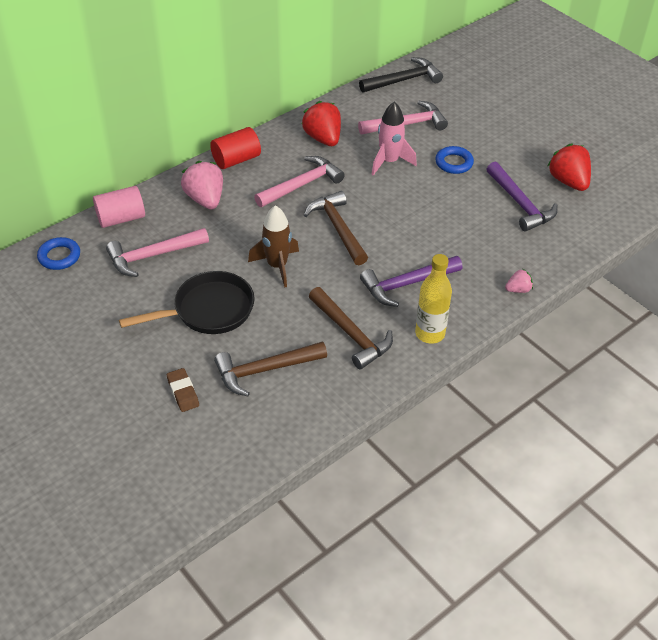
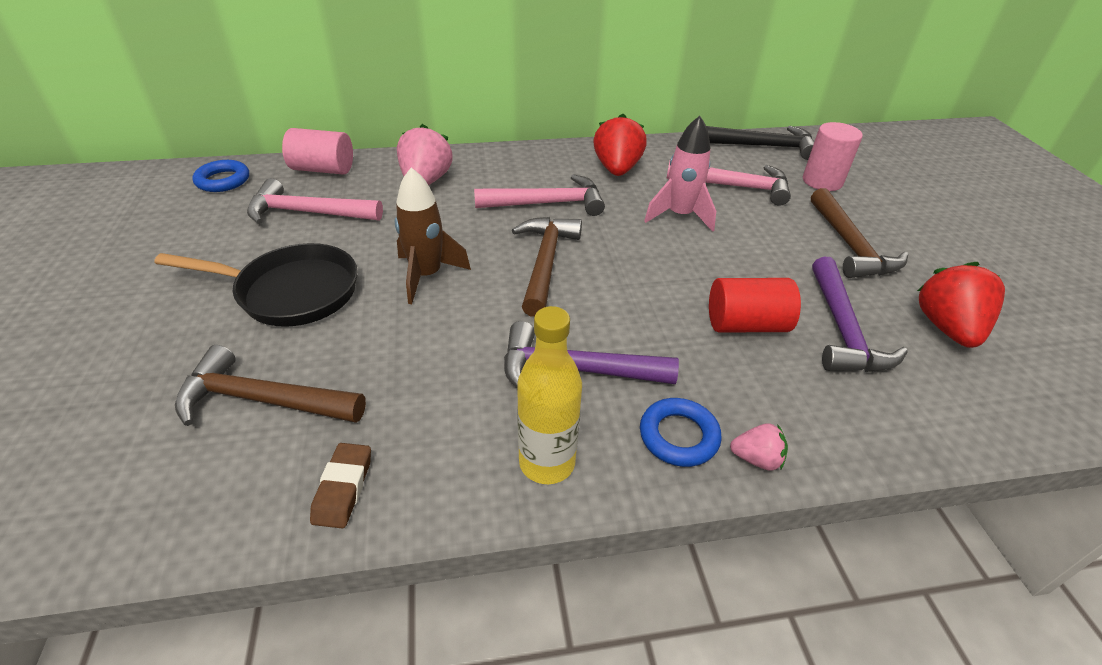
camera: 30 degrees right, 5 degrees down
brown eraser [167,368,199,412] -> brown eraser moved to [310,443,371,528]
red cylinder [210,127,261,169] -> red cylinder moved to [709,278,801,332]
brown hammer [309,287,393,370] -> brown hammer moved to [811,188,908,278]
blue ring [435,146,474,174] -> blue ring moved to [640,398,722,467]
none -> pink cylinder [803,122,863,191]

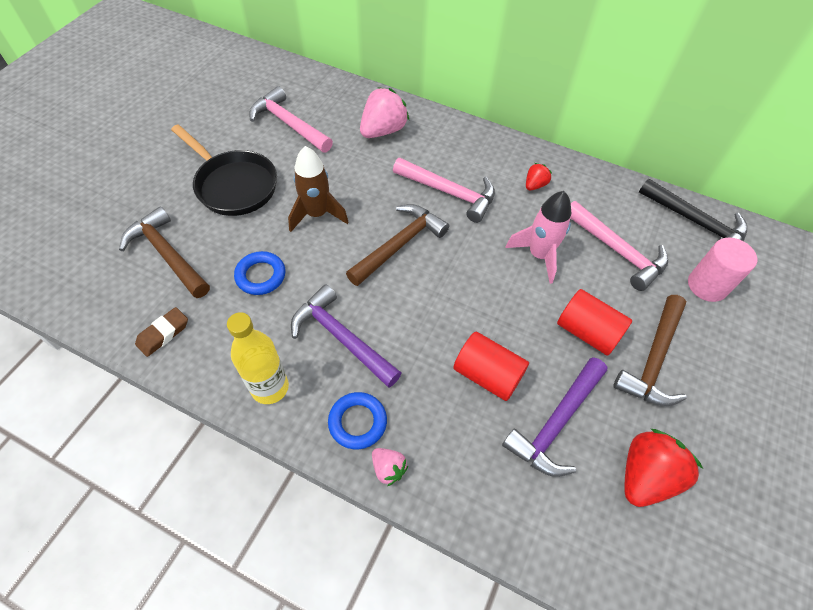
camera: 35 degrees right, 15 degrees up
blue ring [192,160,249,192] -> blue ring moved to [234,251,285,295]
pink cylinder [282,128,353,174] -> none
red strawberry [593,114,647,176] -> red strawberry [526,163,552,191], size x0.52
none -> red cylinder [557,289,632,356]

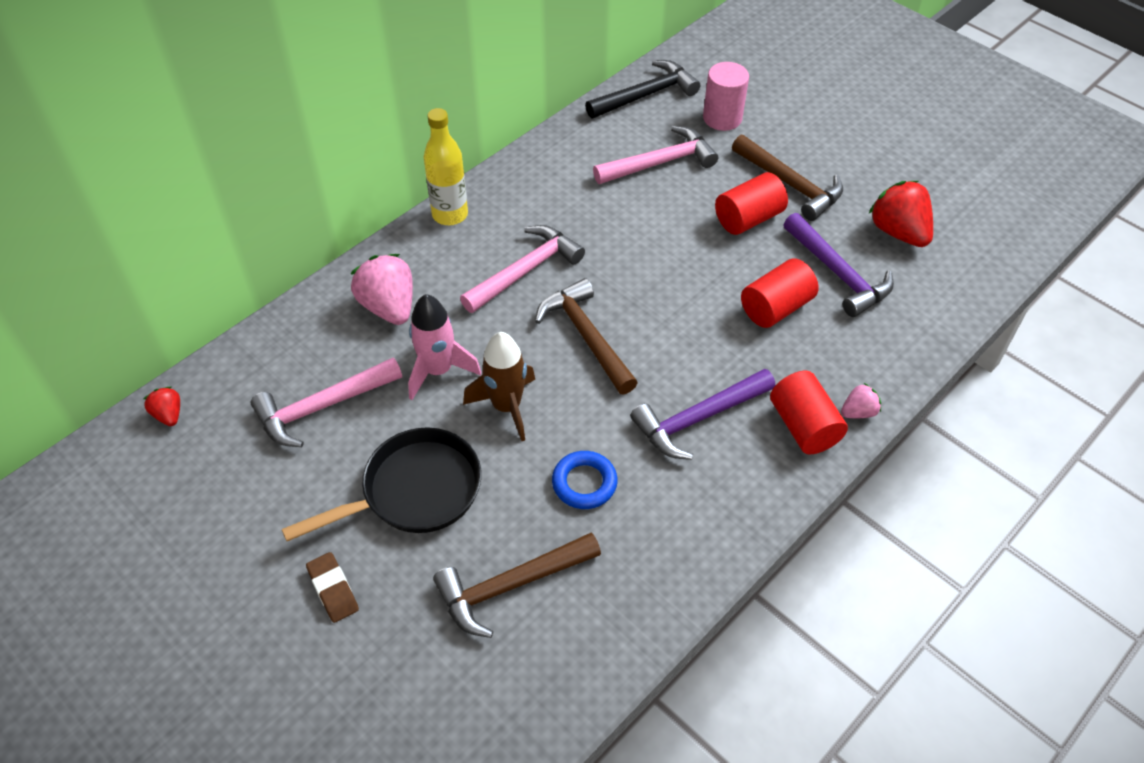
camera: 70 degrees left, 5 degrees down
brown eraser [135,307,188,357] -> brown eraser moved to [306,552,359,623]
yellow bottle [227,312,289,404] -> yellow bottle moved to [424,108,468,225]
blue ring [328,392,387,449] -> red cylinder [770,371,848,454]
pink rocket [505,191,571,284] -> pink rocket moved to [408,294,481,400]
red strawberry [526,163,552,191] -> red strawberry moved to [144,387,180,426]

